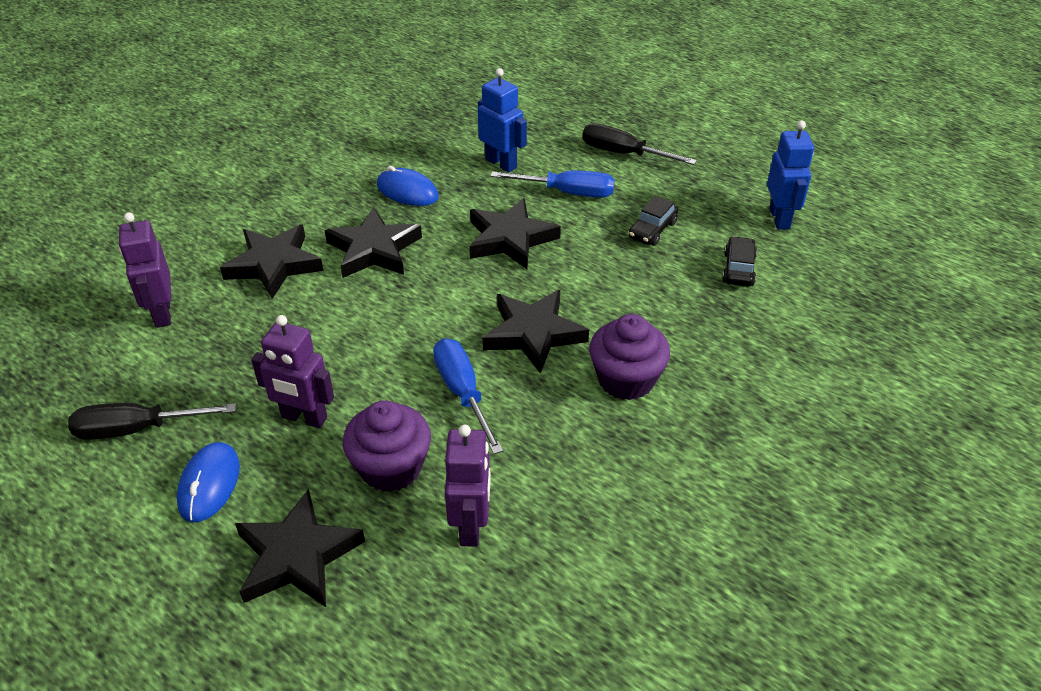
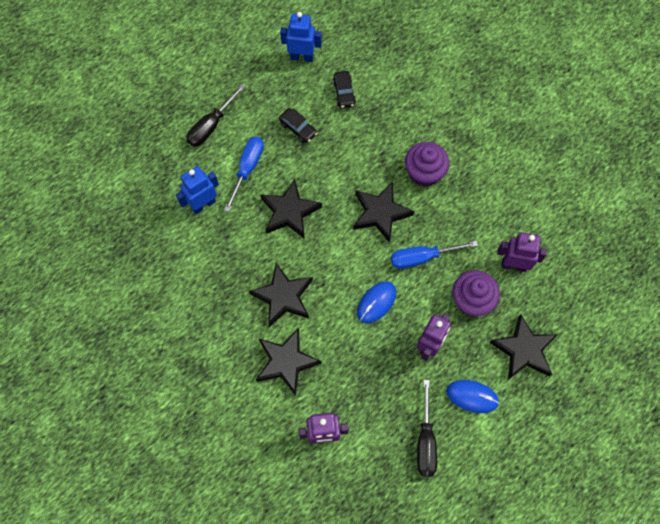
camera: 80 degrees left, 25 degrees up
blue mouse [377,166,439,206] -> blue mouse moved to [357,281,396,323]
black car [722,236,757,287] -> black car turned 120 degrees counterclockwise [333,71,356,108]

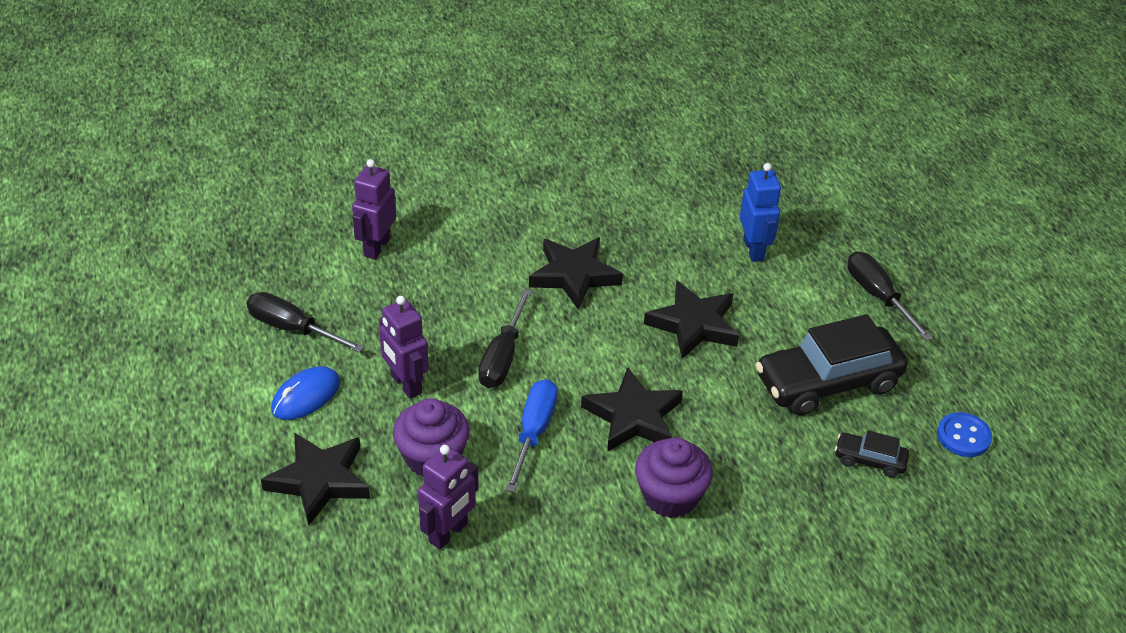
camera: 115 degrees right, 25 degrees down
blue screwdriver [224,137,264,212] -> none
black star [256,328,322,396] -> none
black car [279,108,317,143] -> black car [755,314,908,416], size x2.15
blue robot [280,12,322,62] -> blue button [937,412,992,457]
blue mouse [357,281,396,323] -> black screwdriver [478,289,532,388]

